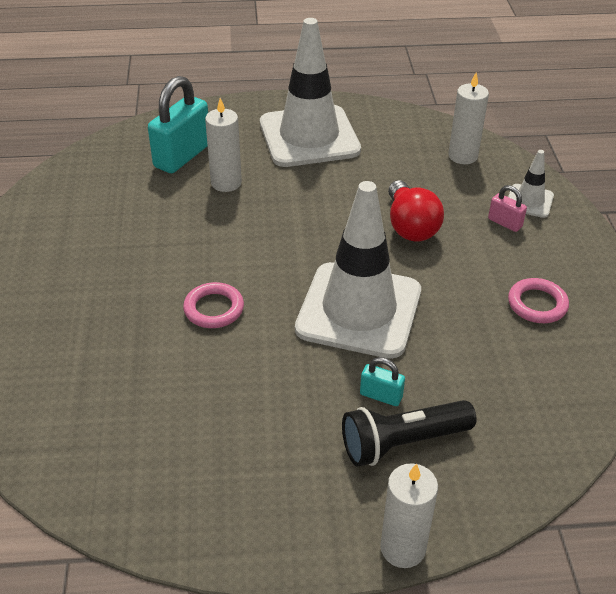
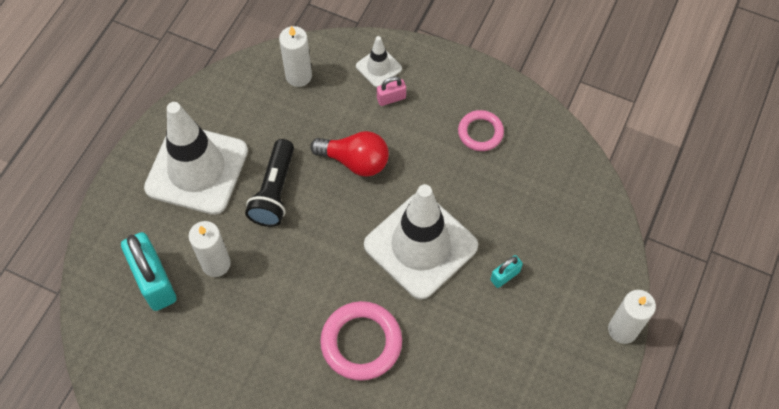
camera: 60 degrees left, 20 degrees up
pink ring [183,282,244,328] -> pink ring [320,301,402,381], size x1.61
black flashlight [342,400,477,467] -> black flashlight moved to [245,139,294,227]

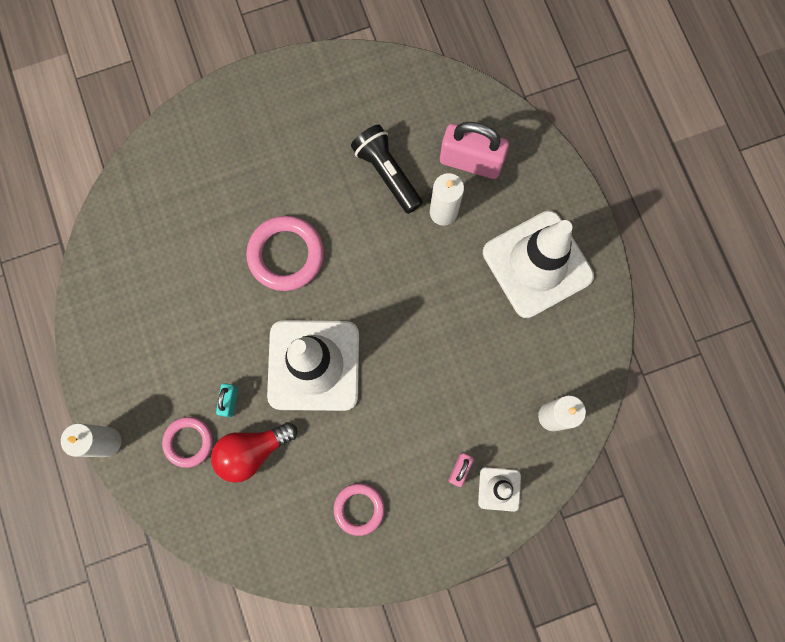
camera: 135 degrees right, 15 degrees up
turquoise padlock [121,232,177,311] -> pink padlock [440,122,509,179]
black flashlight [245,139,294,227] -> black flashlight moved to [351,125,423,214]
red light bulb [310,131,389,177] -> red light bulb moved to [211,422,297,483]
none -> pink ring [162,417,213,468]

